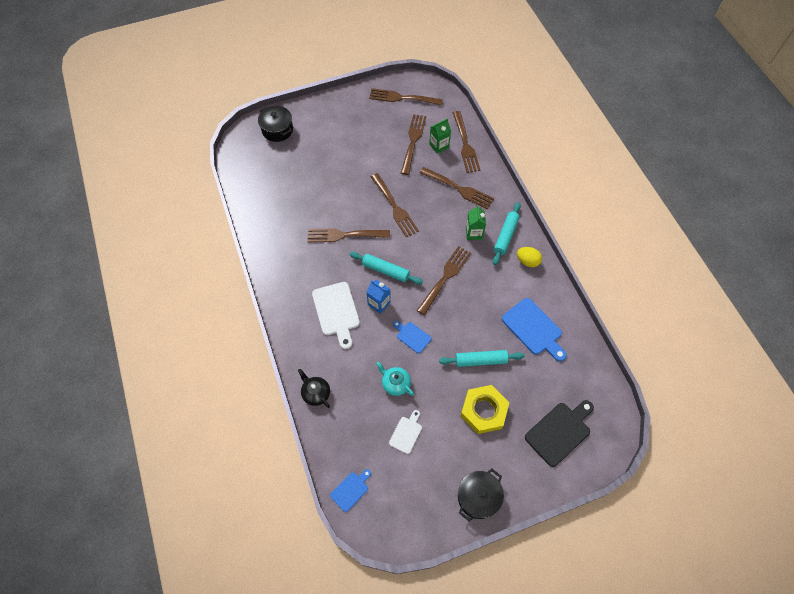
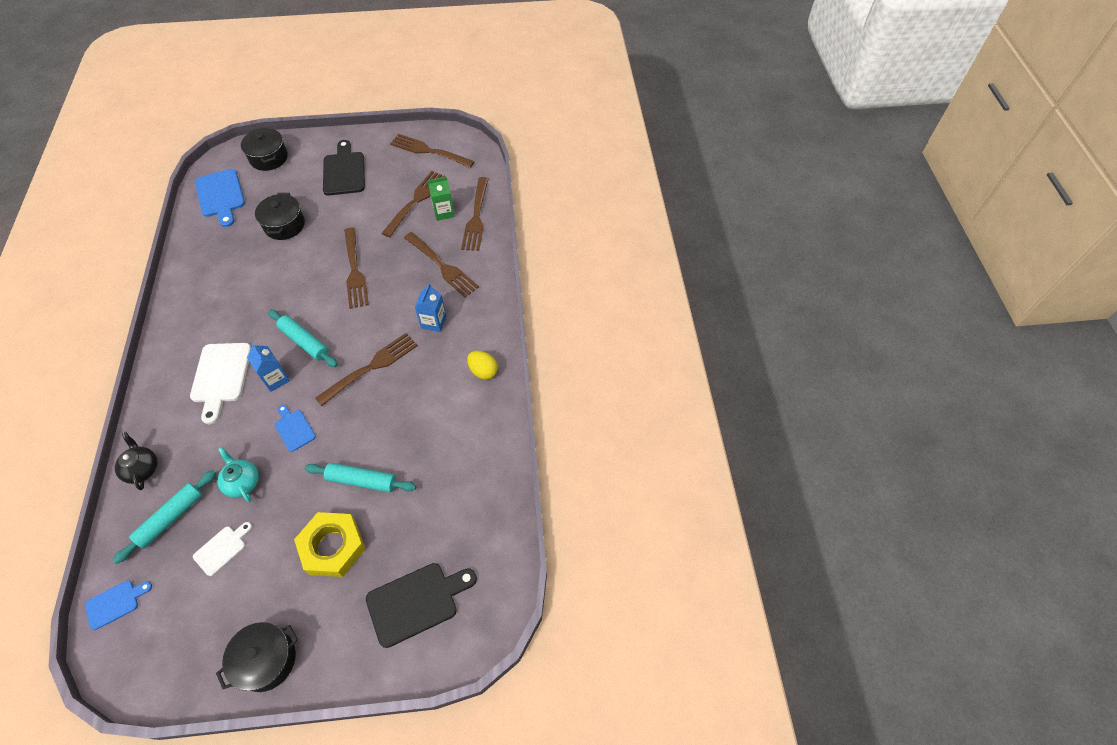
camera: 15 degrees right, 5 degrees down
brown fork [307,228,390,242] -> none
green carton [466,205,486,240] -> blue carton [415,283,446,332]
turquoise rolling pin [493,202,521,265] -> turquoise rolling pin moved to [113,470,216,564]
blue cutting board [502,298,567,361] -> blue cutting board moved to [195,169,245,227]
none -> black pot [255,193,305,240]
none -> black cutting board [323,140,365,196]

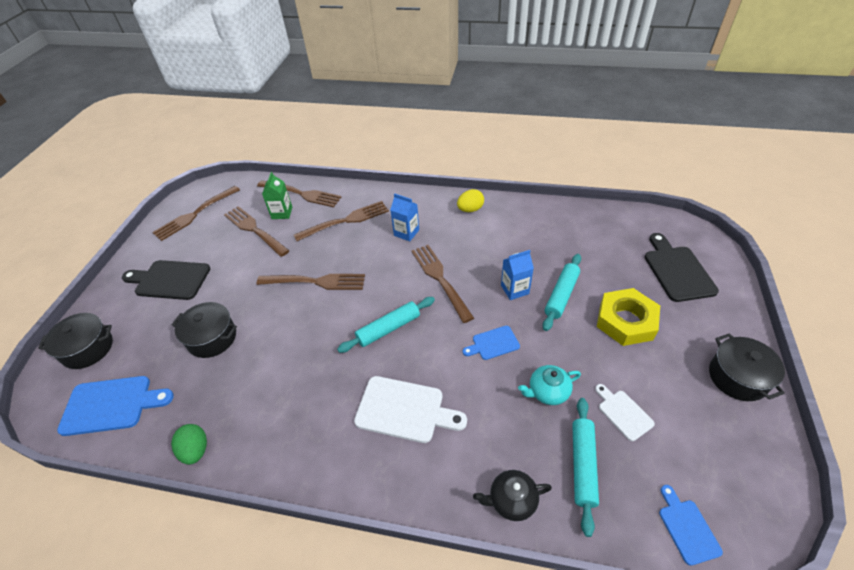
camera: 70 degrees left, 10 degrees down
turquoise rolling pin [113,470,216,564] -> turquoise rolling pin turned 45 degrees clockwise [572,398,599,537]
blue carton [247,343,290,392] -> blue carton moved to [501,250,534,300]
none -> green egg [171,424,207,465]

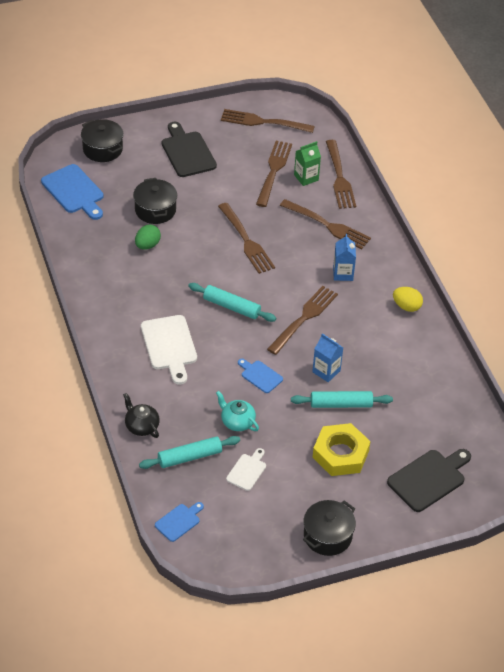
camera: 55 degrees right, 0 degrees up
green egg [171,424,207,465] -> green egg moved to [135,225,161,250]

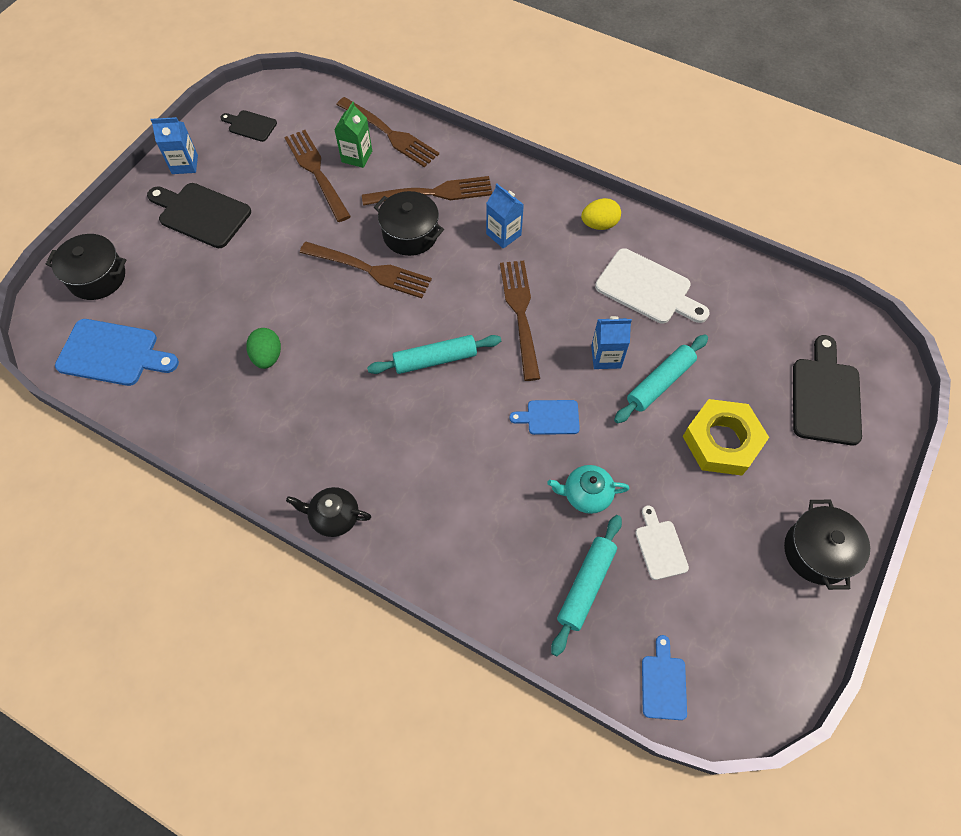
camera: 40 degrees left, 15 degrees up
black teapot [123,393,160,438] -> black teapot moved to [286,487,372,537]
black pot [133,178,177,224] -> black pot moved to [374,191,444,256]
white cutting board [141,315,197,384] -> white cutting board moved to [595,248,710,324]
brown fork [221,109,315,133] -> black cutting board [220,110,277,142]
none -> blue carton [150,117,198,174]

